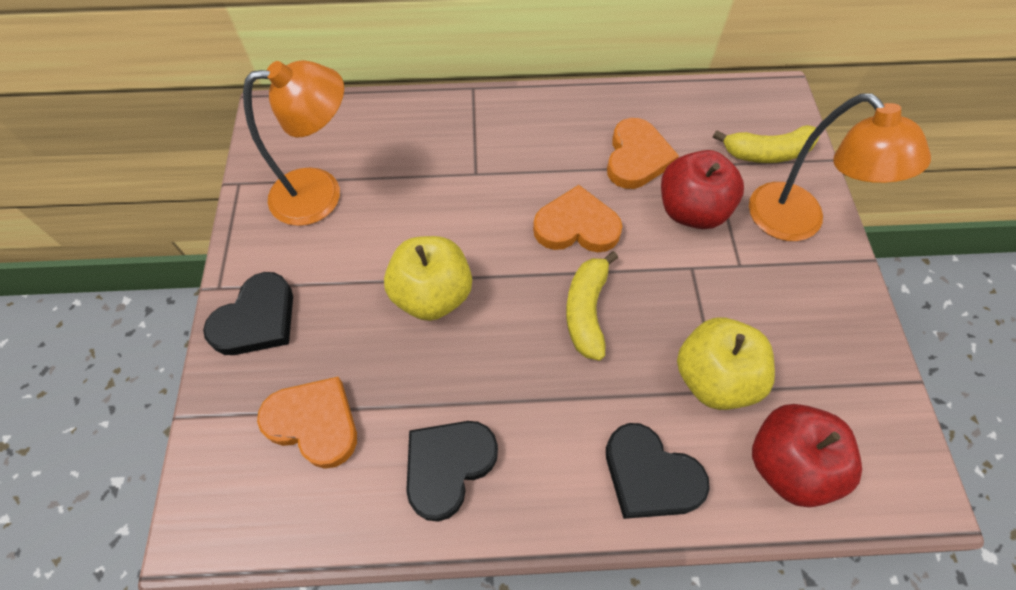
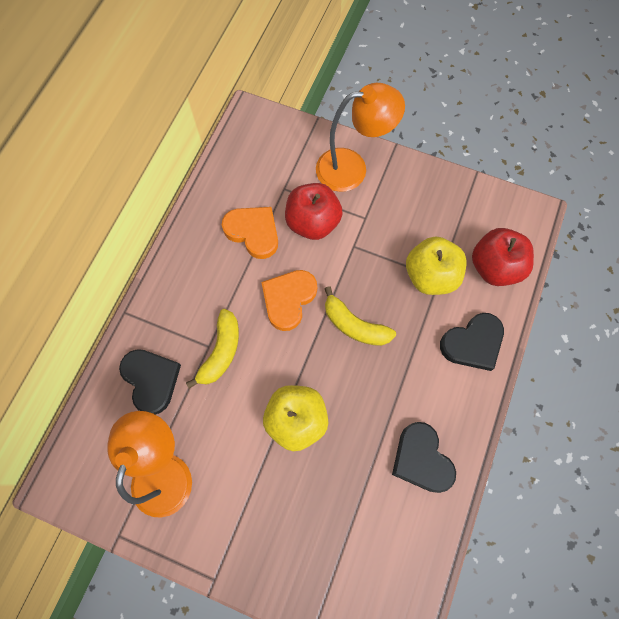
camera: 65 degrees left, 10 degrees up
black heart [203,272,293,355] -> black heart moved to [119,349,181,414]
orange heart [257,377,357,469] -> none
yellow banana [713,125,820,163] -> yellow banana moved to [186,309,239,389]

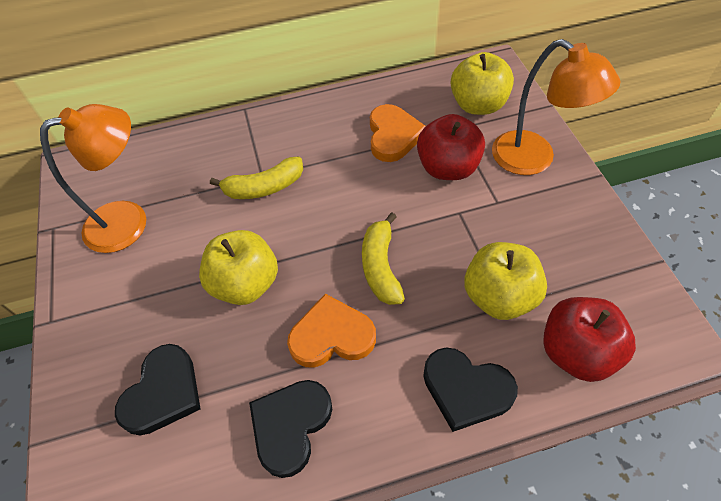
camera: 55 degrees right, 15 degrees down
black heart [119,349,181,414] -> black heart moved to [115,344,200,435]
orange heart [261,270,317,331] -> orange heart moved to [287,294,376,368]
none -> yellow apple [451,52,514,115]

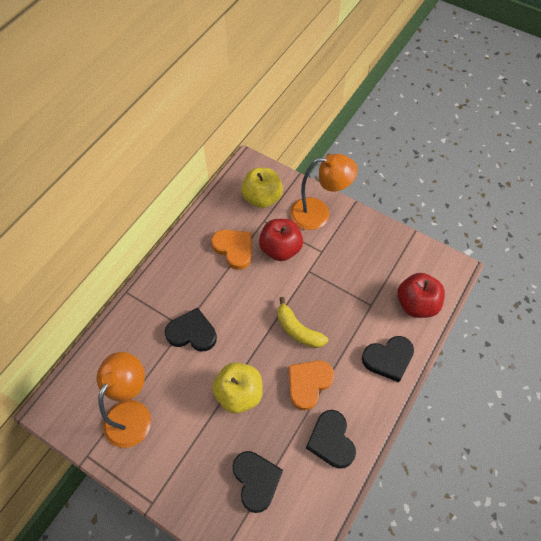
camera: 45 degrees left, 5 degrees up
yellow banana [210,157,303,199] -> black heart [165,308,217,351]
yellow apple [464,242,547,320] -> none

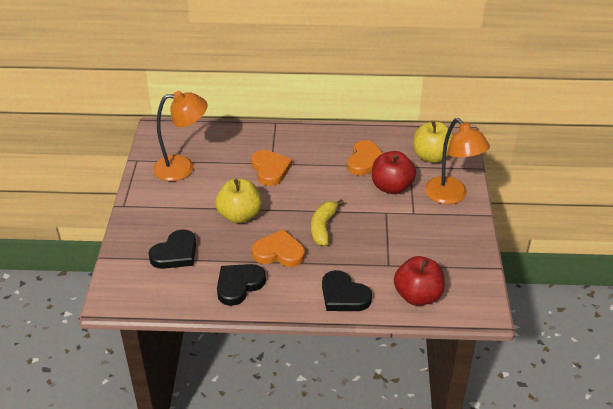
camera: 60 degrees right, 20 degrees down
black heart [165,308,217,351] -> orange heart [251,150,292,186]

